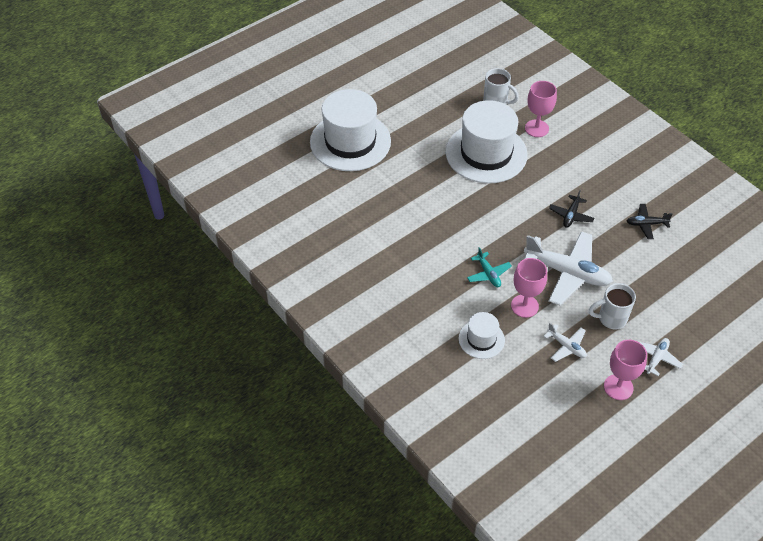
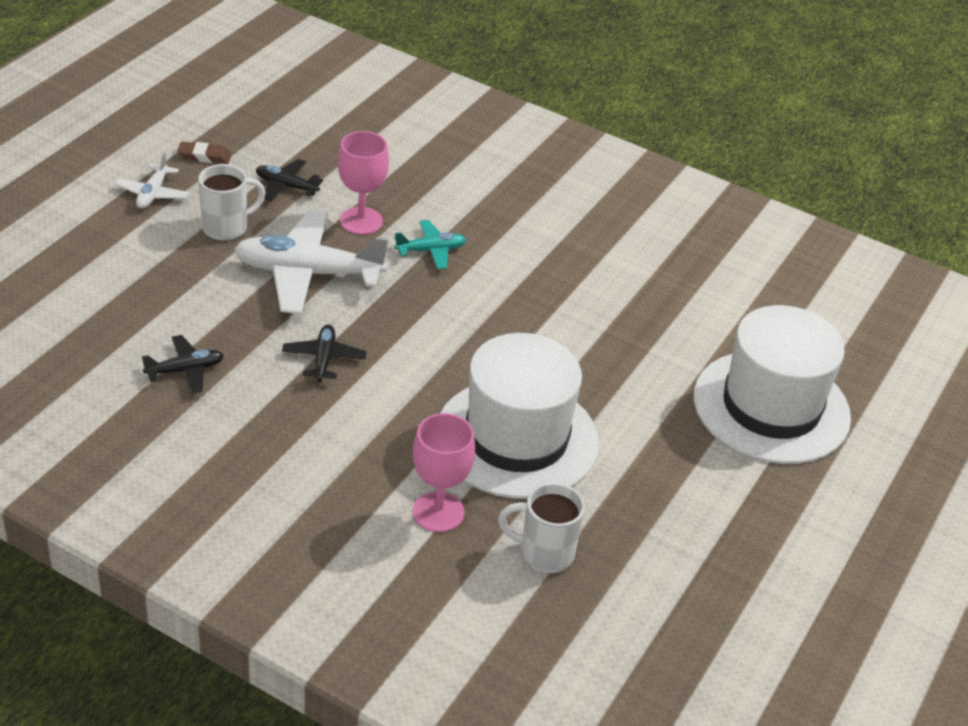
camera: 155 degrees right, 10 degrees down
white hat [459,312,505,359] -> none
turquoise plane [467,247,512,287] -> turquoise plane turned 120 degrees clockwise [394,220,466,269]
white plane [543,323,587,362] -> black plane [256,159,323,201]
pink goblet [604,340,647,400] -> brown eraser [177,142,231,164]

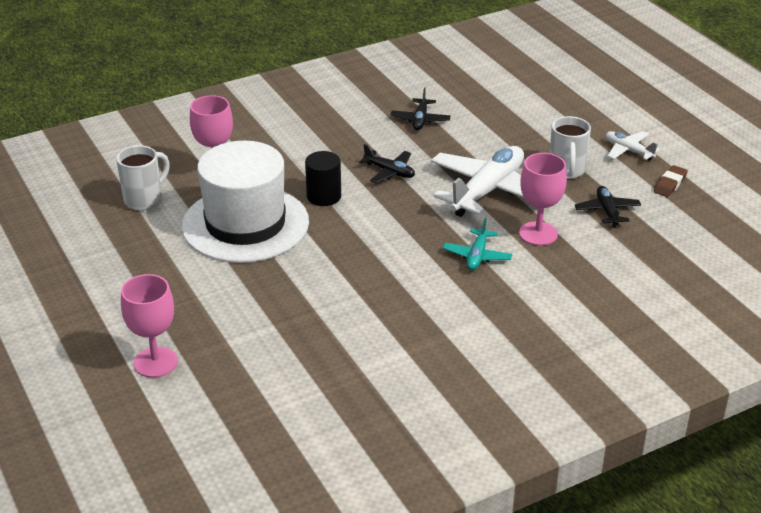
camera: 125 degrees right, 5 degrees down
black plane [256,159,323,201] -> black plane turned 60 degrees counterclockwise [575,186,641,227]
white hat [694,305,851,464] -> pink goblet [121,274,178,378]
none -> black cylinder [305,151,341,206]

